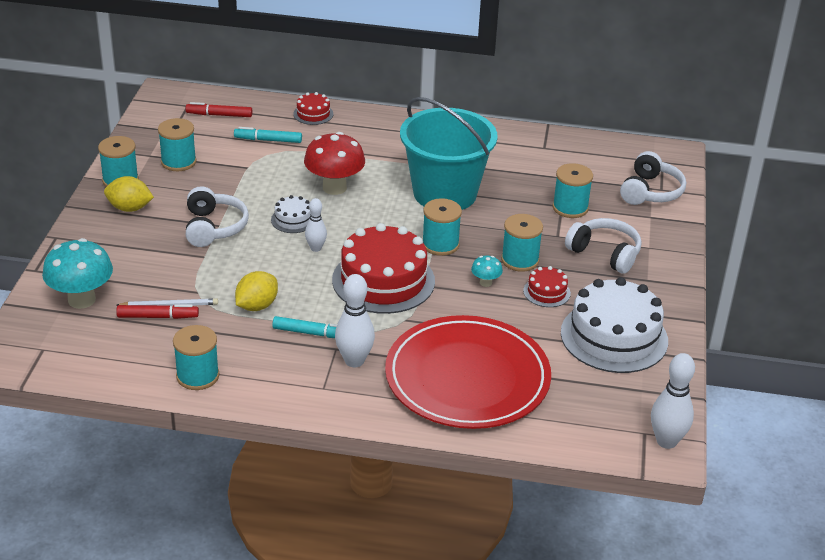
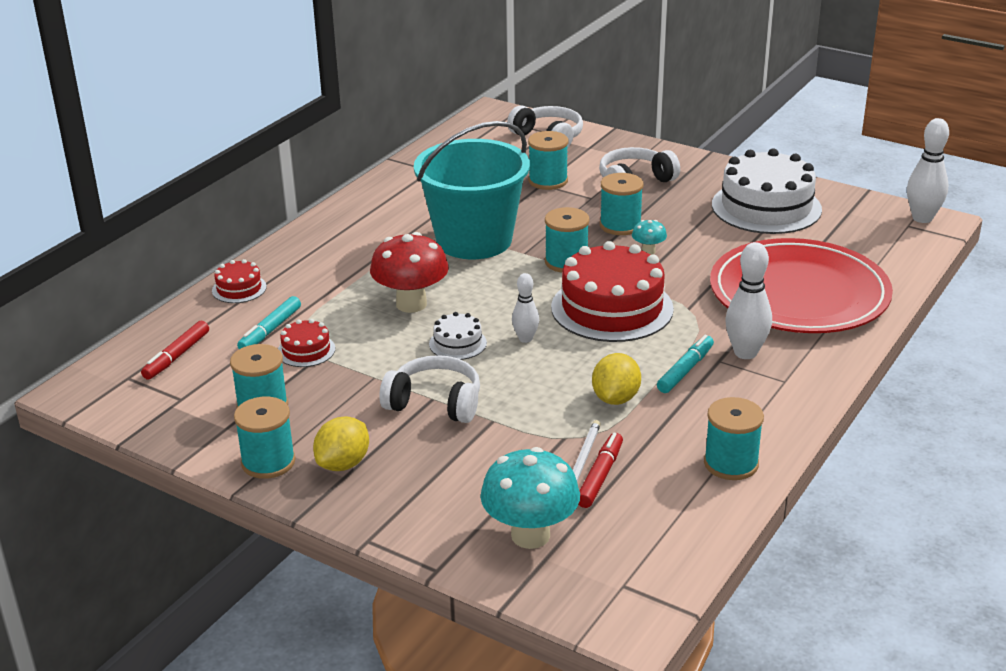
camera: 65 degrees left, 5 degrees down
yellow lemon [235,271,278,311] -> yellow lemon turned 45 degrees clockwise [592,353,641,405]
red cake [523,266,571,307] -> red cake moved to [278,319,335,367]

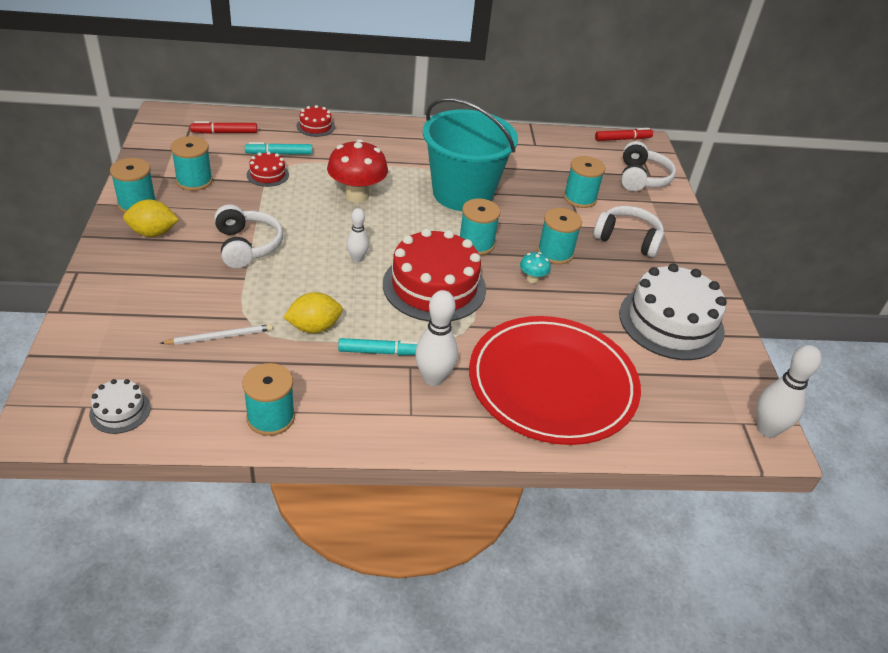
camera: 50 degrees right, 10 degrees up
white cake [429,312,487,360] -> white cake moved to [89,379,151,434]
turquoise mushroom [481,447,580,549] -> none
red marker [578,433,623,508] -> red marker moved to [595,128,653,141]

